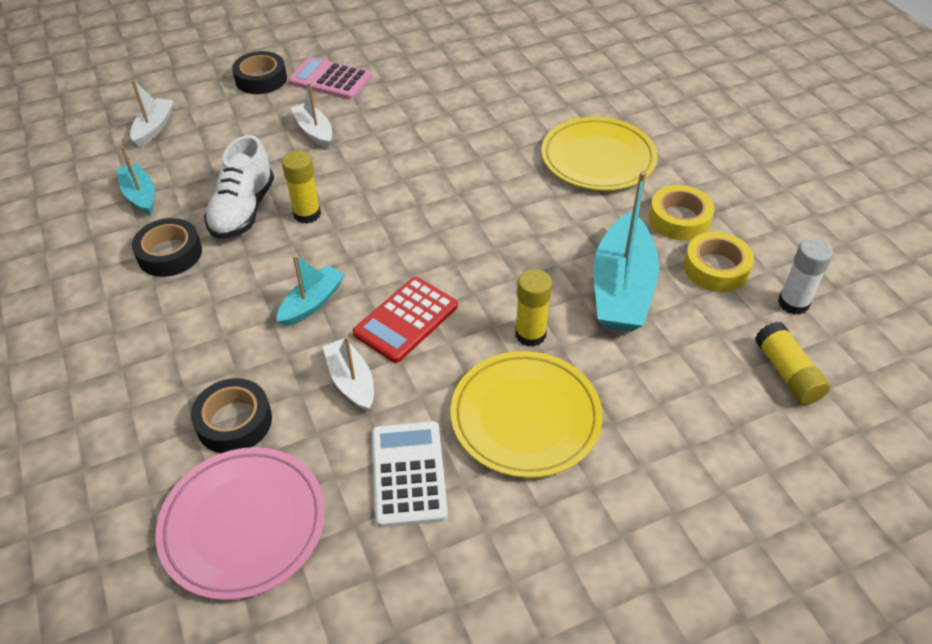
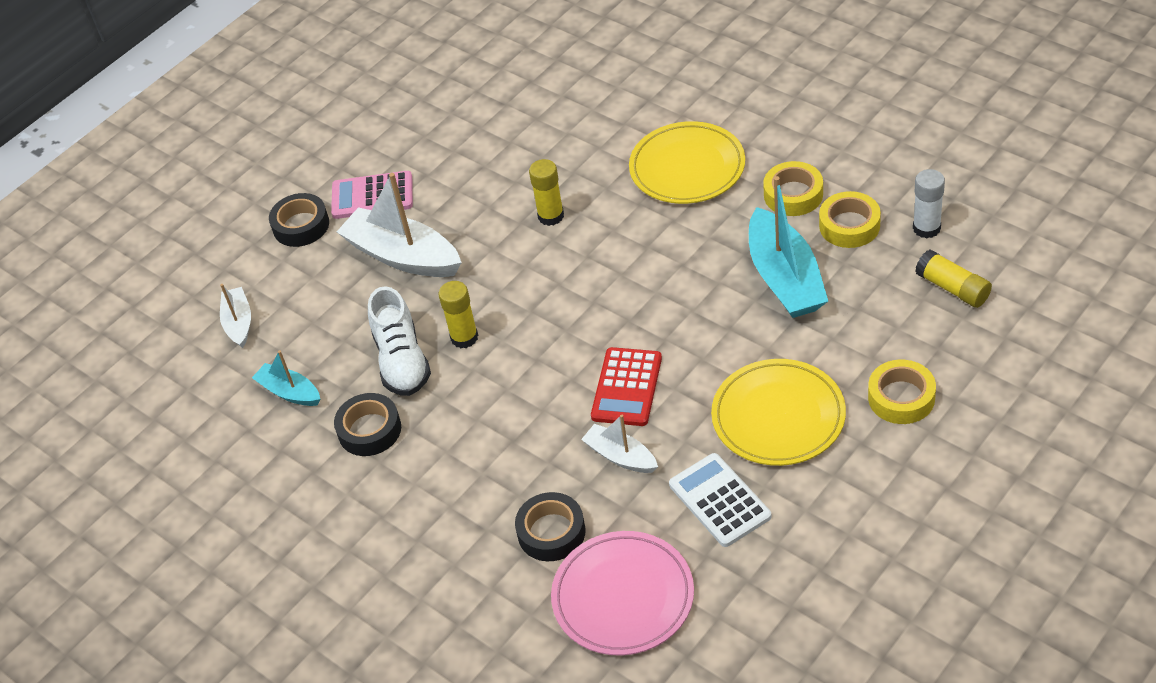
camera: 20 degrees left, 0 degrees up
turquoise boat [277,255,345,327] -> none
white boat [291,82,332,148] -> white boat [337,173,462,277], size x1.85
yellow glue stick [515,269,552,347] -> yellow glue stick moved to [529,159,564,226]
none -> yellow tape [868,360,936,424]

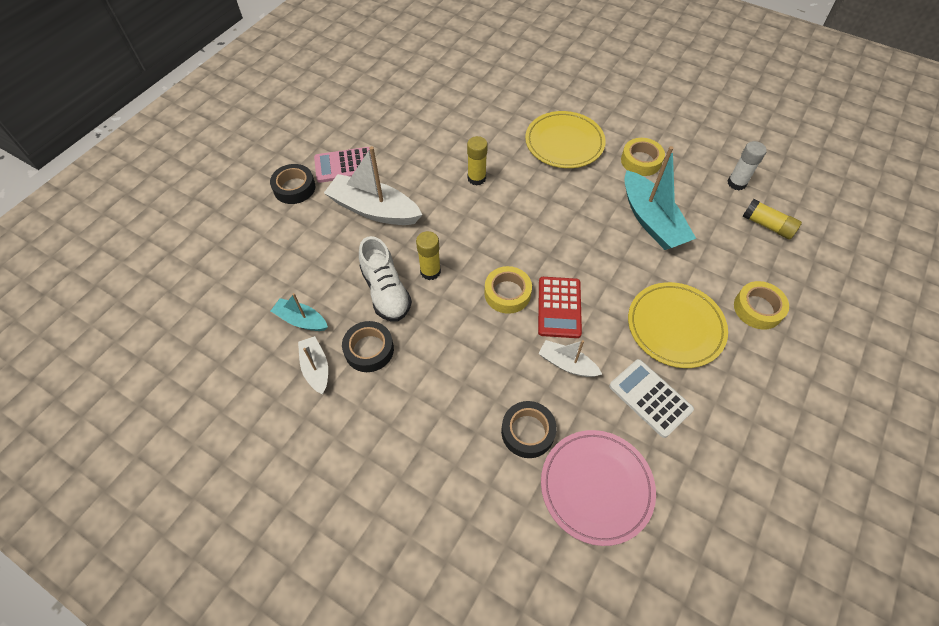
camera: 15 degrees left, 10 degrees up
white boat [220,284,251,348] -> white boat moved to [298,336,328,394]
yellow tape [819,191,881,248] -> yellow tape moved to [484,266,532,314]

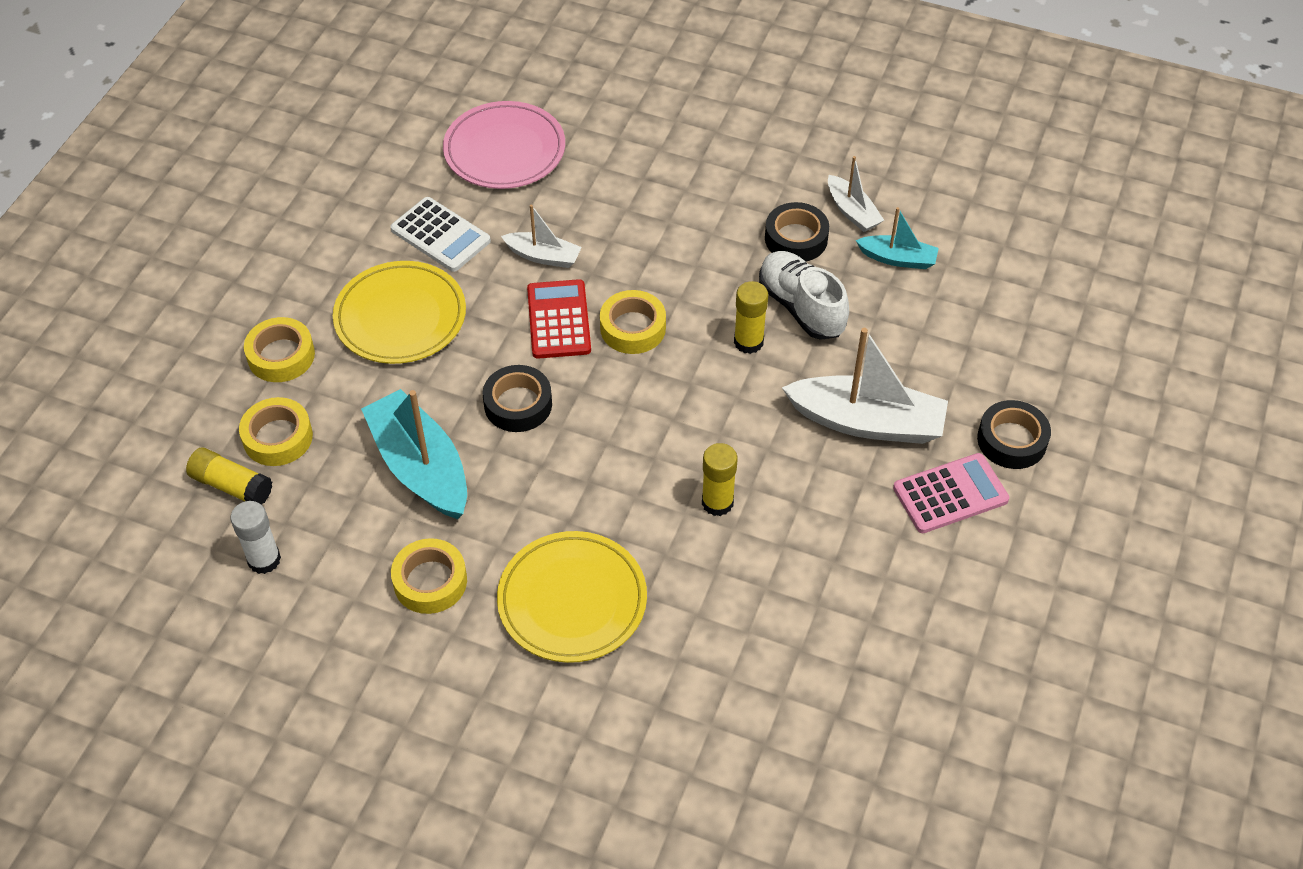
camera: 170 degrees right, 5 degrees down
black tape [501,401,557,458] -> black tape moved to [483,365,552,432]
none -> yellow tape [239,397,313,466]

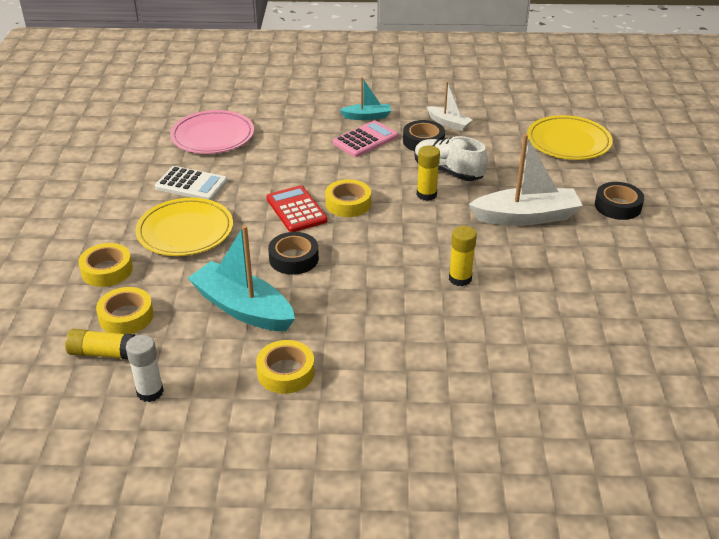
camera: 20 degrees left, 15 degrees down
yellow plate [497,531,647,663] -> yellow plate moved to [527,115,613,160]
white boat [501,205,582,268] -> none
turquoise boat [856,207,939,269] -> turquoise boat moved to [340,77,391,120]
pink calculator [893,453,1009,533] -> pink calculator moved to [333,120,398,157]

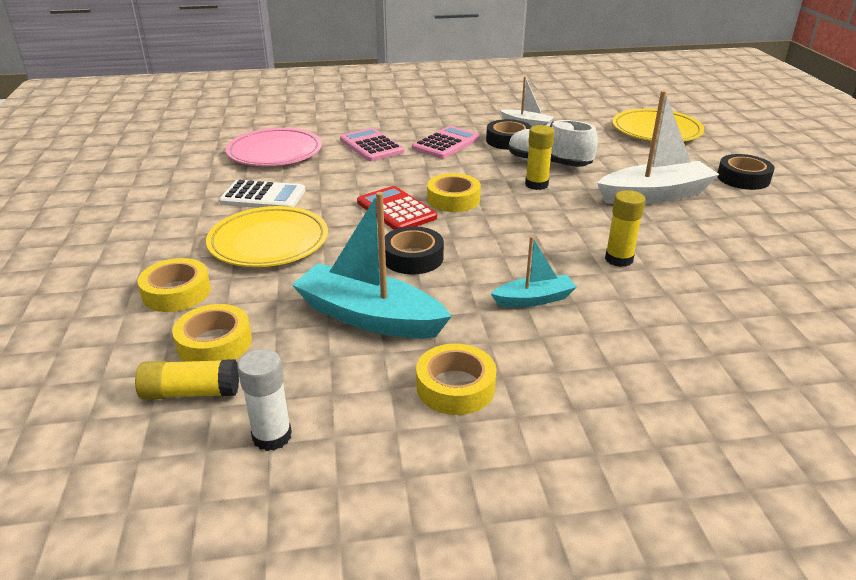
camera: 10 degrees left, 5 degrees down
turquoise boat [340,77,391,120] -> turquoise boat moved to [491,236,577,307]
none -> pink calculator [340,128,404,161]

